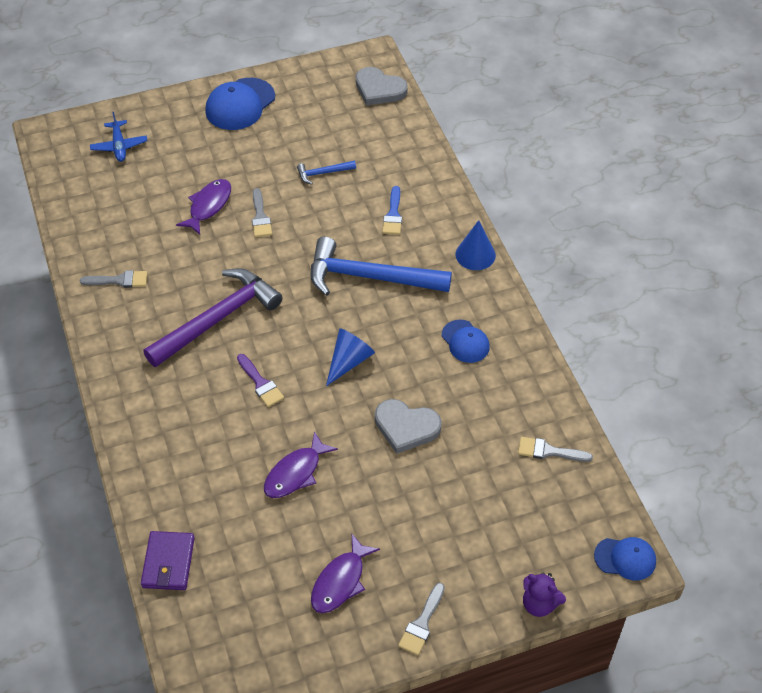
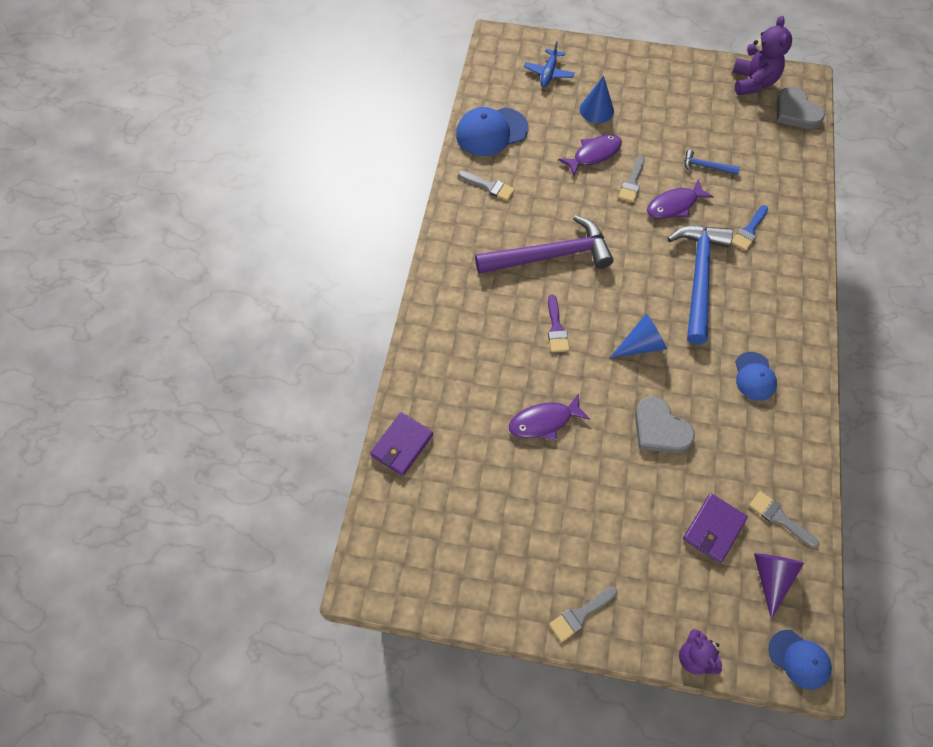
camera: 30 degrees right, 10 degrees up
blue cap [205,78,275,130] -> blue cap moved to [456,107,528,156]
blue hammer [311,237,452,296] -> blue hammer turned 60 degrees clockwise [667,225,733,344]
purple fish [311,534,380,613] -> purple fish moved to [647,179,714,219]
blue cone [456,220,496,270] -> blue cone moved to [580,76,614,123]
none -> purple wallet [683,493,748,563]
none -> purple teddy bear [733,16,792,95]
none -> purple cone [754,553,804,619]

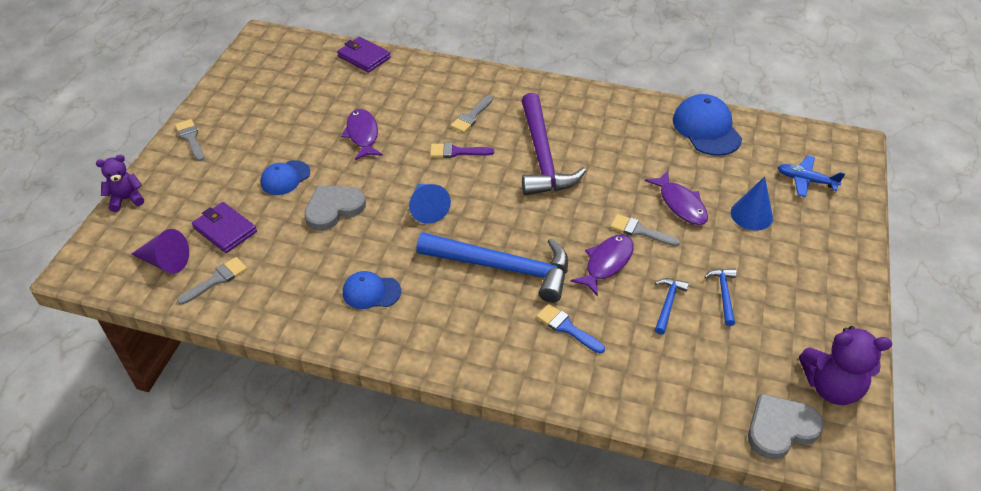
camera: 95 degrees right, 15 degrees down
grey brush [458,171,515,201] -> grey brush moved to [450,95,493,133]
purple fish [647,179,714,219] -> purple fish turned 60 degrees clockwise [571,234,634,297]
blue cap [769,630,832,689] -> blue cap moved to [261,160,310,195]
none -> blue hammer [704,269,737,326]

